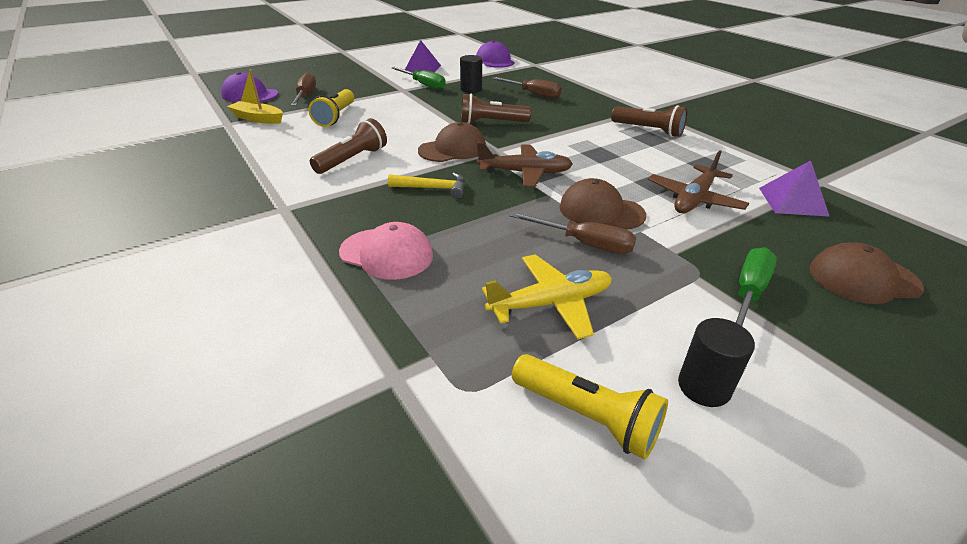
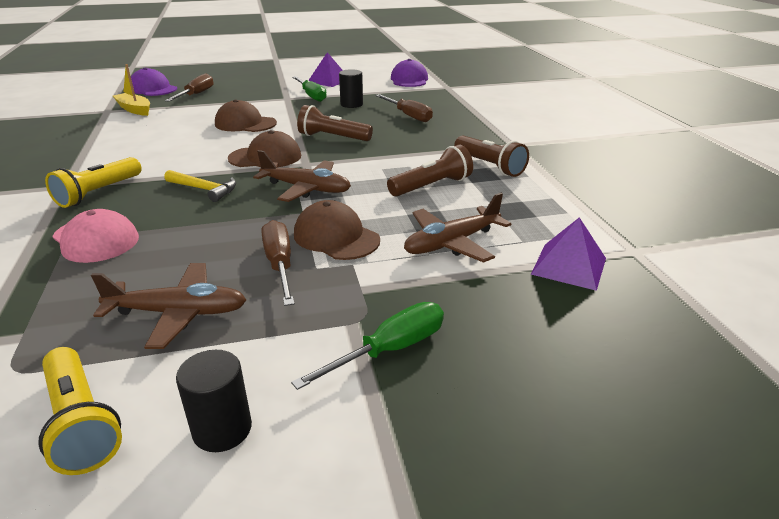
camera: 20 degrees right, 5 degrees down
yellow flashlight [308,89,354,127] -> yellow flashlight moved to [45,157,142,208]
brown flashlight [310,118,387,174] -> brown flashlight moved to [387,145,473,197]
yellow plane [482,254,612,339] -> brown plane [91,263,246,349]
brown screwdriver [509,212,636,254] -> brown screwdriver turned 150 degrees counterclockwise [261,220,294,306]
brown cap [809,242,924,304] -> brown cap moved to [215,99,277,132]

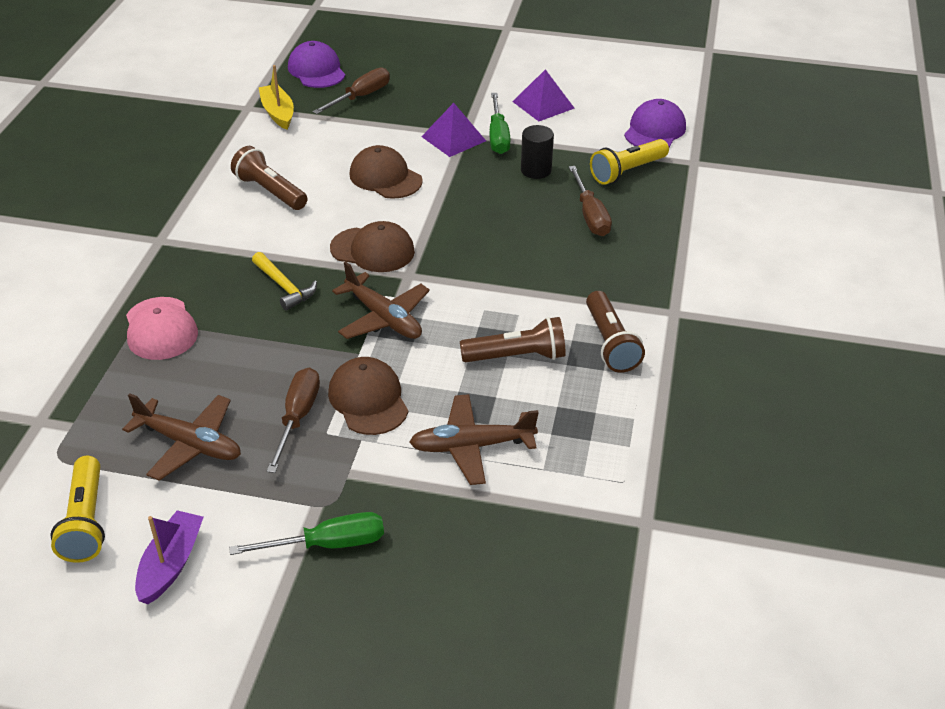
camera: 25 degrees right, 10 degrees up
yellow flashlight [45,157,142,208] -> yellow flashlight moved to [590,139,669,185]
black cylinder [176,350,252,452] -> purple boat [135,510,204,604]
brown flashlight [297,105,373,141] -> brown flashlight moved to [231,146,308,210]
purple pyramid [531,217,606,291] -> purple pyramid moved to [421,103,486,157]

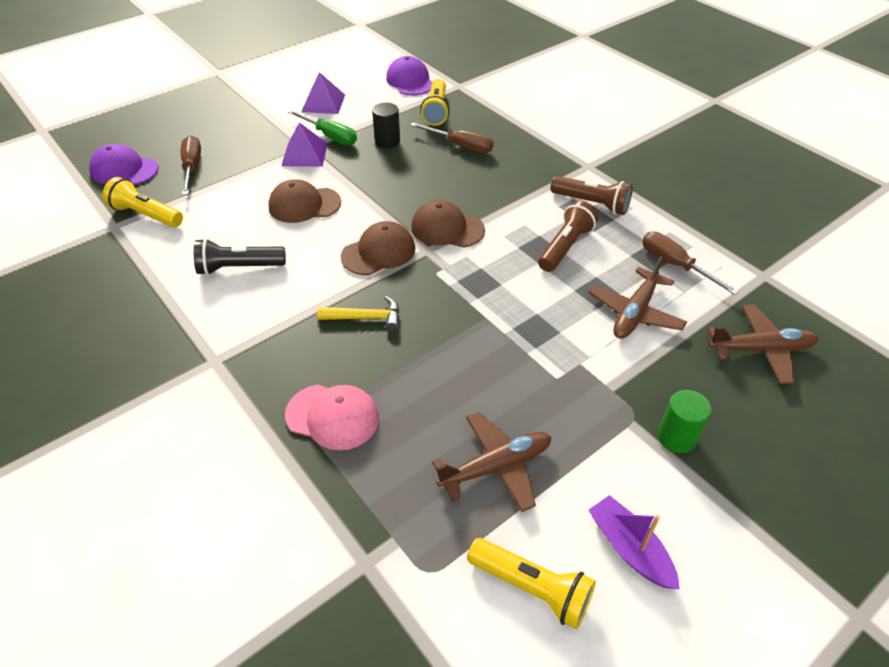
camera: 50 degrees left, 5 degrees up
green screwdriver [229,512,384,555] -> green cylinder [658,390,711,453]
brown flashlight [231,146,308,210] -> black flashlight [194,238,286,275]
yellow boat [258,65,294,130] -> yellow flashlight [103,177,183,227]
brown screwdriver [267,367,320,473] -> brown screwdriver moved to [642,232,739,295]
brown cap [328,357,408,435] -> brown cap moved to [411,200,485,247]
brown plane [332,261,430,339] -> brown plane moved to [707,304,819,384]

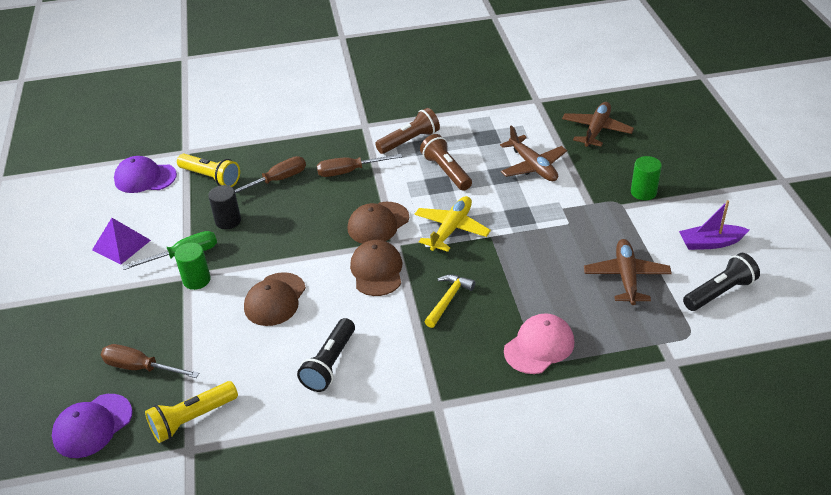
camera: 60 degrees left, 5 degrees down
purple pyramid [281,122,328,167] -> green cylinder [175,243,211,290]
yellow flashlight [467,538,596,629] -> black flashlight [683,253,760,311]
brown screwdriver [642,232,739,295] -> brown screwdriver moved to [317,154,402,177]
none -> yellow plane [414,196,491,252]

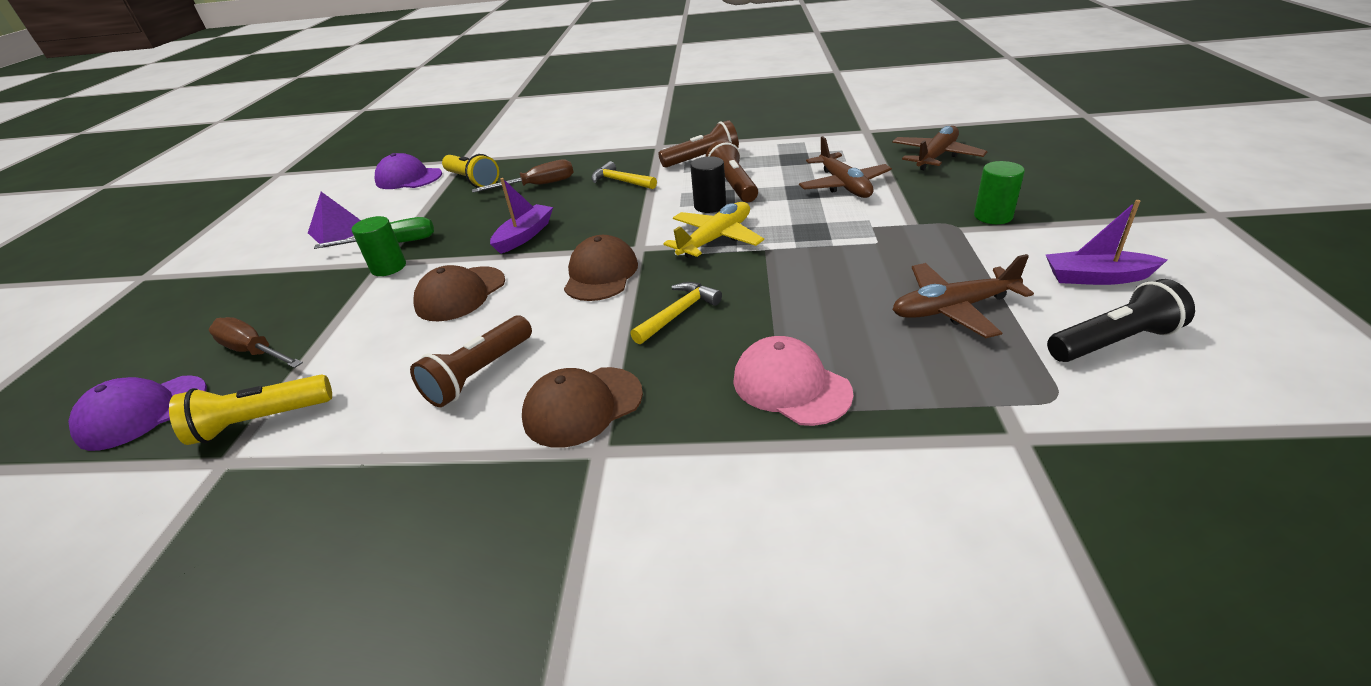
camera: 15 degrees right, 5 degrees down
black cylinder [208,185,241,229] -> black cylinder moved to [690,156,726,213]
black flashlight [297,318,355,392] -> brown flashlight [410,316,532,407]
brown screwdriver [317,154,402,177] -> yellow hammer [591,161,657,189]
brown cap [348,202,409,244] -> brown cap moved to [522,367,643,448]
pink cap [504,313,574,374] -> pink cap turned 105 degrees counterclockwise [733,336,853,426]
brown plane [584,239,672,305] -> brown plane turned 120 degrees counterclockwise [892,254,1034,338]
none -> purple boat [490,178,553,254]

